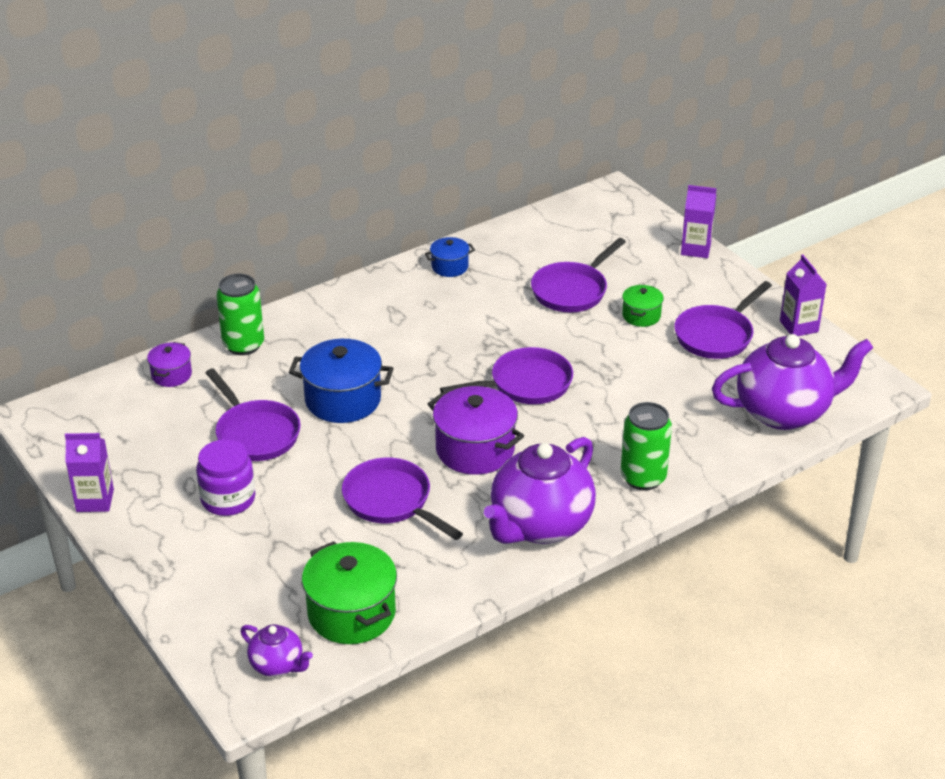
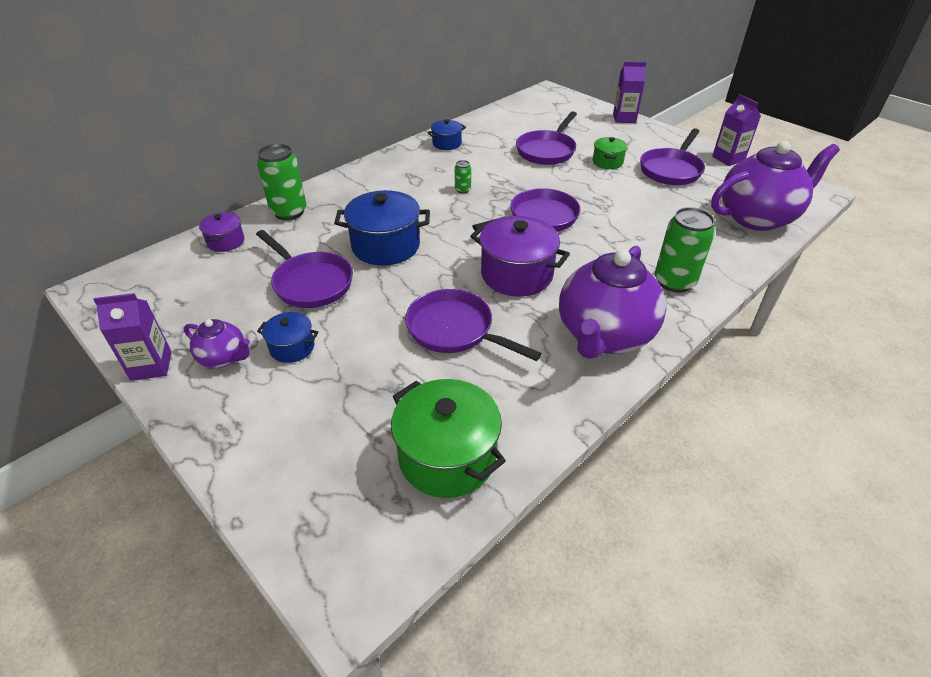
camera: 10 degrees left, 5 degrees up
purple jar [196,439,255,516] -> blue pot [257,312,319,363]
purple teapot [241,624,313,677] -> purple teapot moved to [184,319,250,368]
none -> green can [455,160,471,193]

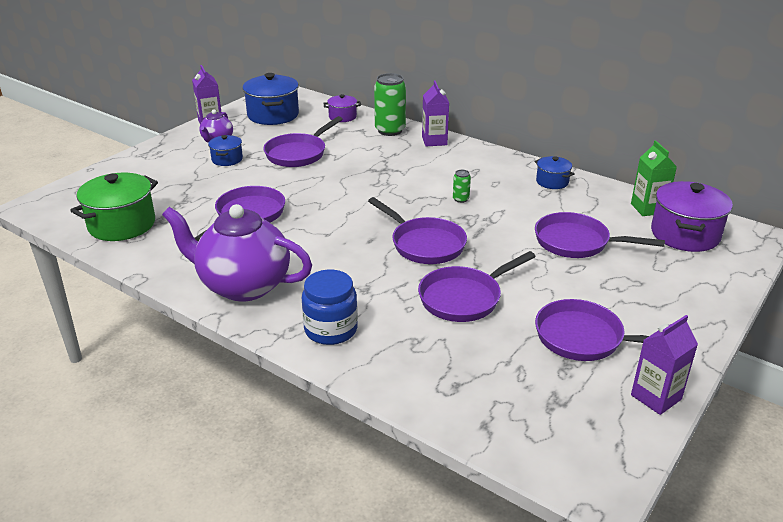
camera: 80 degrees right, 10 degrees down
blue pot [334,190,430,266] -> blue pot moved to [242,73,299,125]
purple pot [470,216,570,297] -> purple pot moved to [651,181,733,252]
green pot [593,137,628,169] -> none
purple carton [613,62,646,123] -> purple carton moved to [422,81,449,146]
green can [655,207,715,293] -> blue jar [302,270,358,345]
purple teapot [711,141,840,231] -> none
none -> purple pan [418,251,536,322]
none -> green carton [631,140,677,216]

